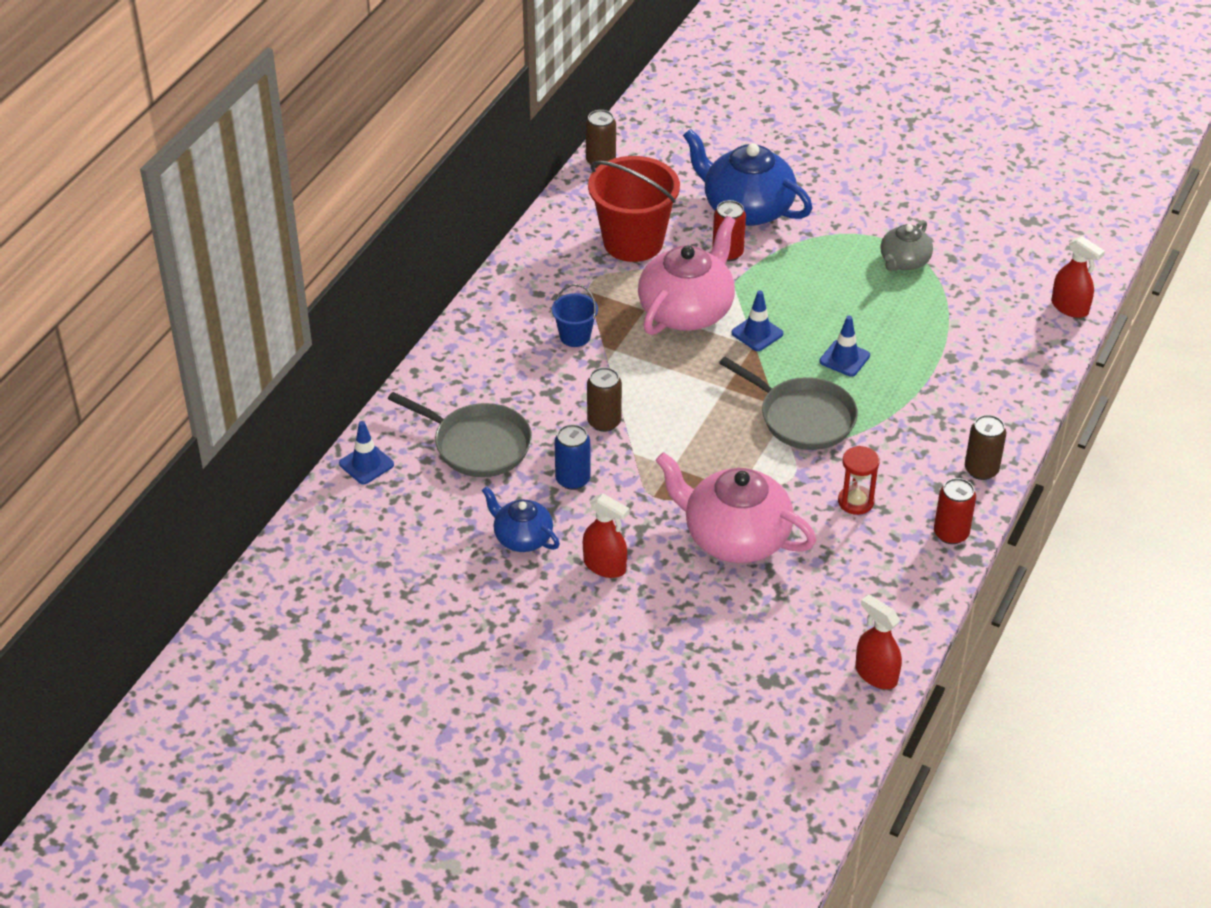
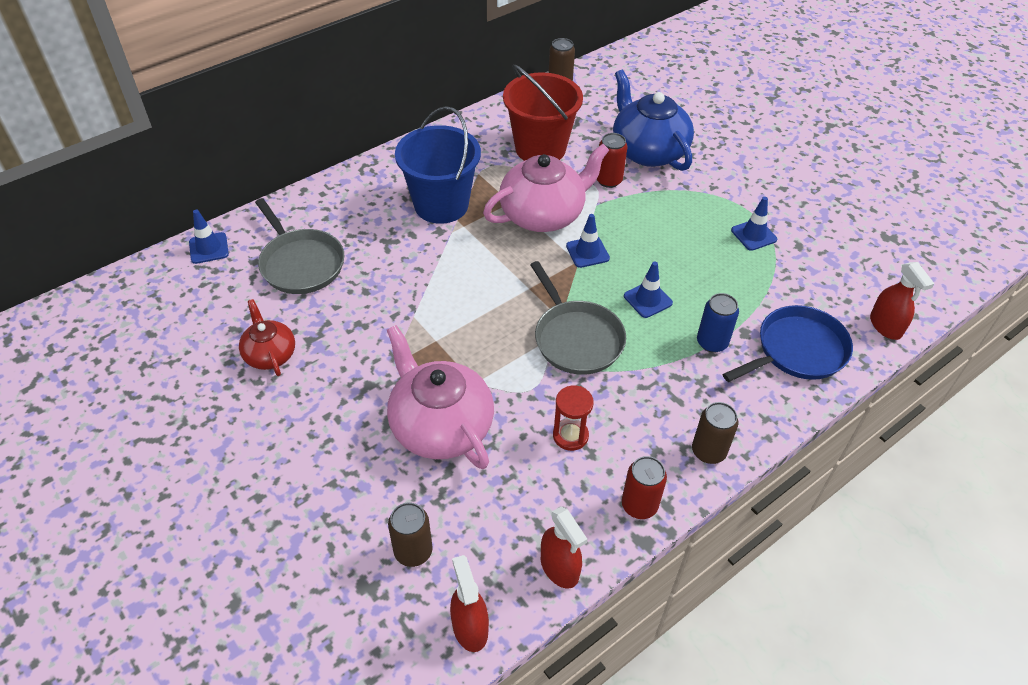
camera: 25 degrees right, 5 degrees up
blue teapot [482,486,560,552] -> red teapot [239,299,295,376]
blue bucket [552,284,598,347] -> blue bucket [395,106,481,224], size x2.05
blue can [555,424,591,490] -> blue can moved to [697,293,739,353]
red spray bottle [583,494,630,578] -> red spray bottle moved to [541,506,588,589]
brown can [587,367,622,432] -> brown can moved to [388,503,433,567]
grey teapot [880,220,933,272] -> blue traffic cone [731,197,777,251]
none -> blue pan [723,305,853,382]

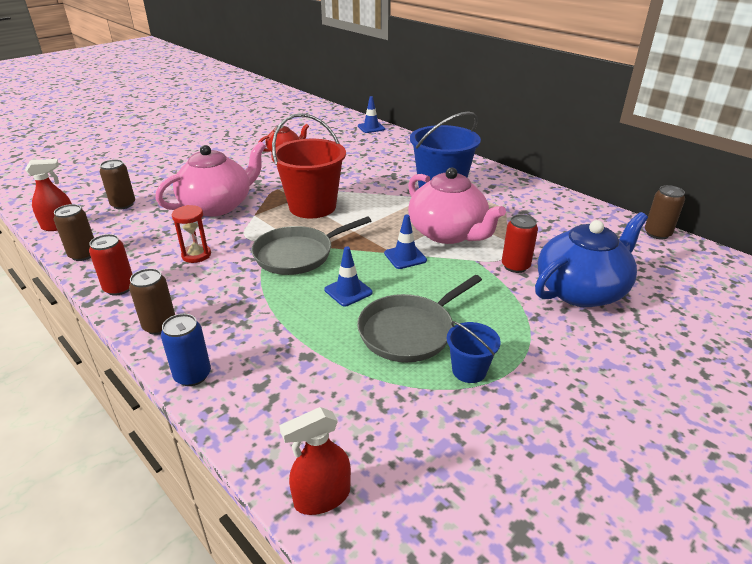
camera: 85 degrees right, 15 degrees down
grey pan [255,198,344,294] -> grey pan moved to [357,275,482,362]
red bucket [503,65,583,161] -> red bucket moved to [271,113,346,218]
red spray bottle [541,506,588,589] -> brown can [54,204,94,261]
blue can [697,293,739,353] -> blue can moved to [161,314,211,386]
blue pan [723,305,853,382] -> none
blue traffic cone [731,197,777,251] -> blue bucket [447,321,501,383]

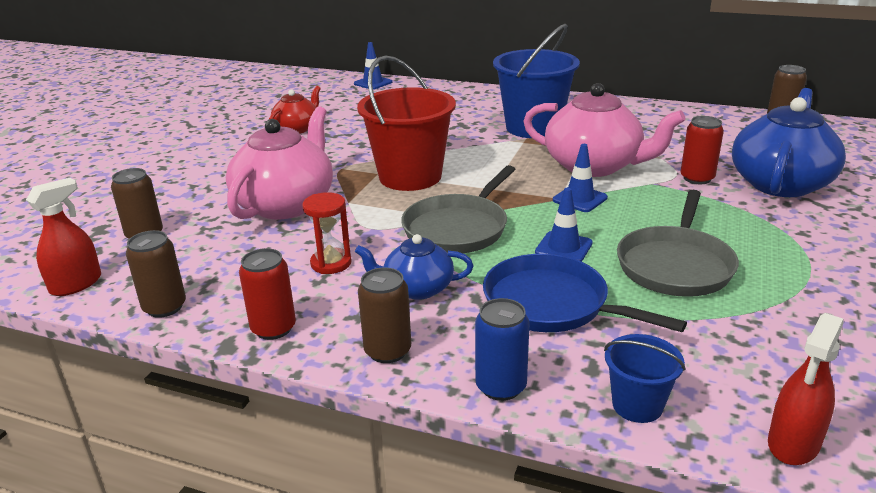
camera: 25 degrees left, 5 degrees down
blue bucket [447,321,501,383] -> blue bucket moved to [604,334,686,423]
none -> blue teapot [355,234,473,300]
none -> blue pan [483,254,687,332]

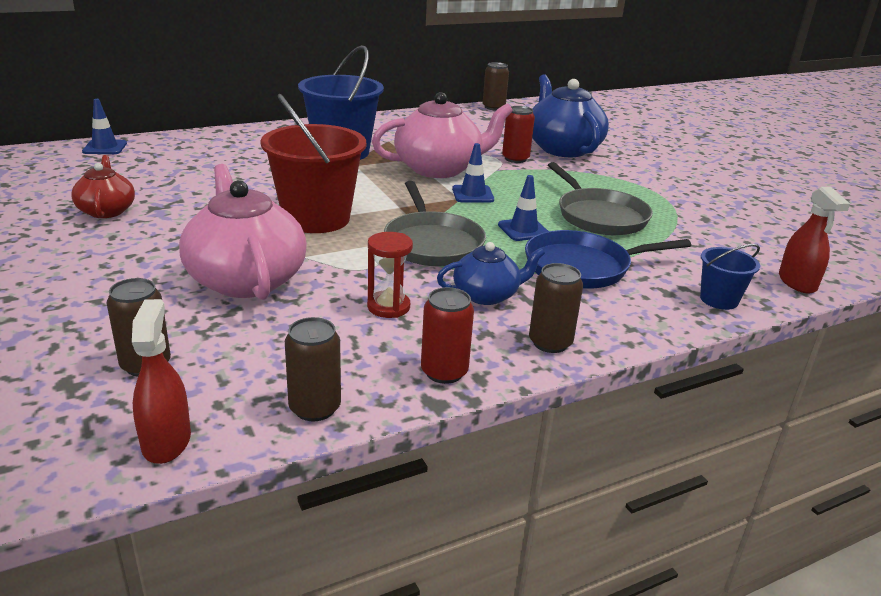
camera: 50 degrees left, 0 degrees up
blue teapot [355,234,473,300] -> blue teapot turned 150 degrees counterclockwise [437,242,545,305]
blue can [475,298,530,401] -> none

